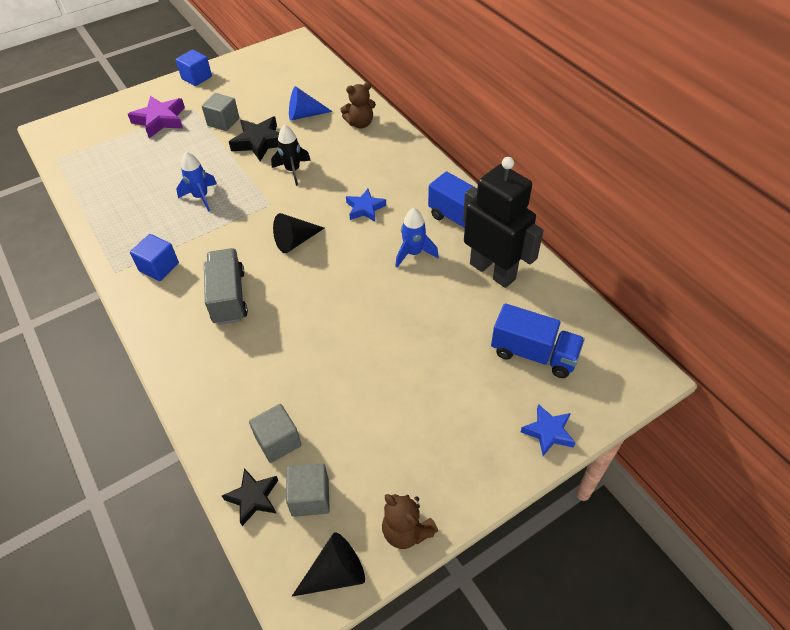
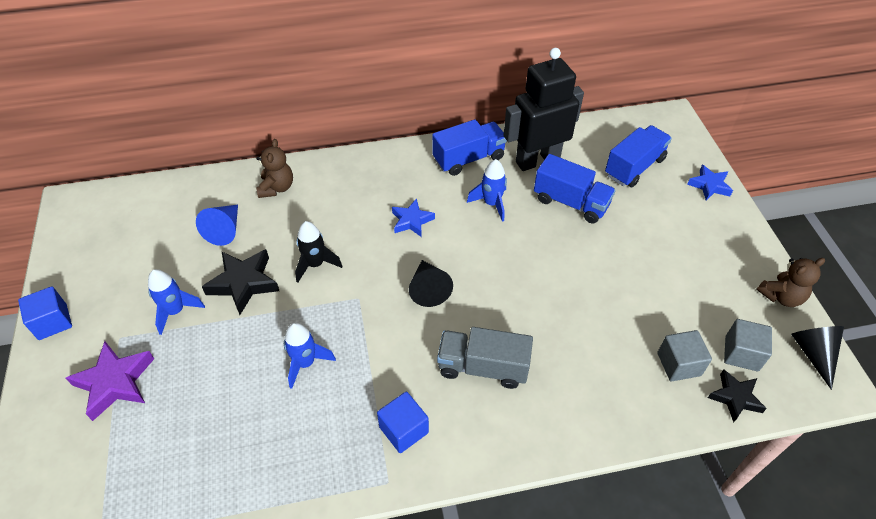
camera: 70 degrees left, 0 degrees up
grey cube [202,93,239,131] -> blue rocket [148,269,205,335]
none -> blue truck [534,154,616,224]

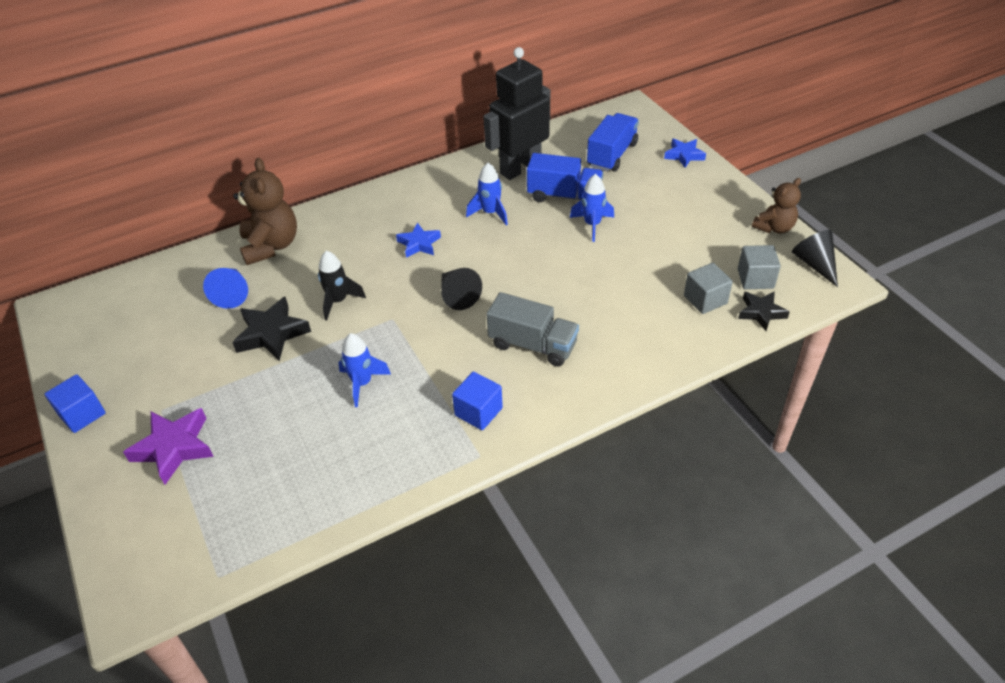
camera: 15 degrees left, 5 degrees down
blue rocket [148,269,205,335] -> blue rocket moved to [570,174,614,242]
brown teddy bear [256,139,293,198] -> brown teddy bear [233,158,297,265], size x1.58
blue truck [432,119,507,176] -> none
grey truck [437,327,533,389] -> grey truck turned 150 degrees counterclockwise [487,292,579,367]

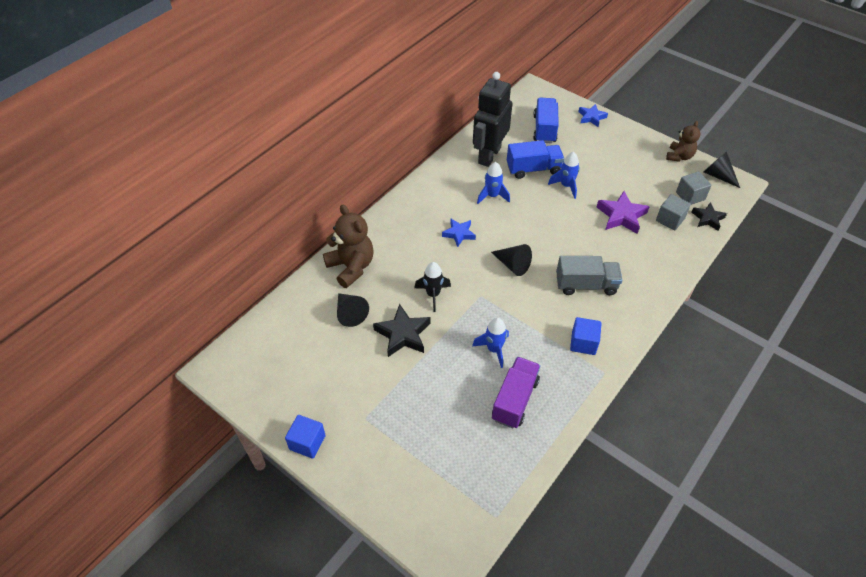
camera: 25 degrees left, 5 degrees up
purple star [123,408,214,485] -> purple star moved to [597,191,650,234]
blue cone [203,268,248,309] -> black cone [337,293,369,327]
none -> purple truck [492,357,541,428]

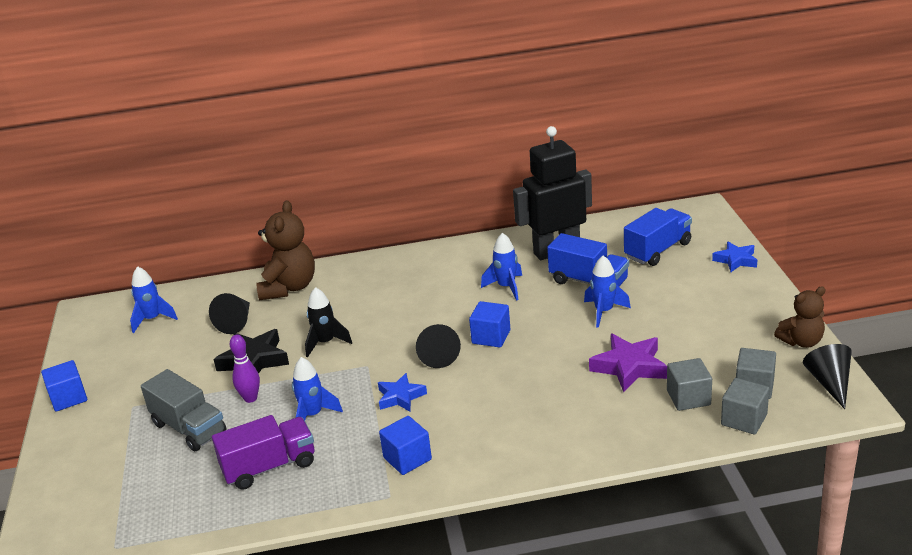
camera: 45 degrees right, 20 degrees down
blue star [442,219,476,247] -> blue star moved to [378,373,427,412]
grey truck [556,256,623,295] -> grey truck moved to [141,369,227,452]
black star [692,202,727,231] -> grey cube [721,378,769,435]
none -> blue rocket [130,266,178,333]
none -> purple bowling pin [230,334,260,403]
none -> blue cube [469,301,510,347]

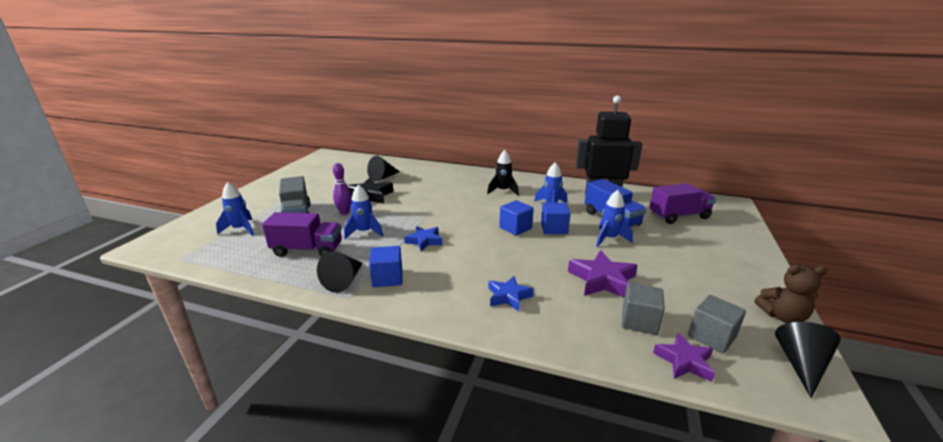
camera: 25 degrees right, 5 degrees down
blue cube [41,360,87,411] -> blue cube moved to [541,202,570,234]
blue rocket [130,266,178,333] -> blue rocket moved to [216,182,254,236]
brown teddy bear [256,200,315,300] -> none
black rocket [305,287,352,357] -> black rocket moved to [487,150,519,195]
black cone [416,324,461,368] -> black cone moved to [317,251,363,293]
blue truck [624,208,692,266] -> purple truck [649,183,716,224]
blue star [712,241,757,272] -> blue star moved to [488,276,534,311]
grey cube [721,378,769,435] -> purple star [653,333,715,382]

